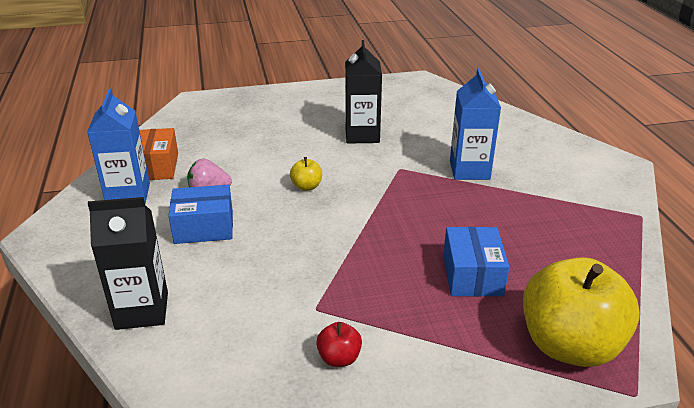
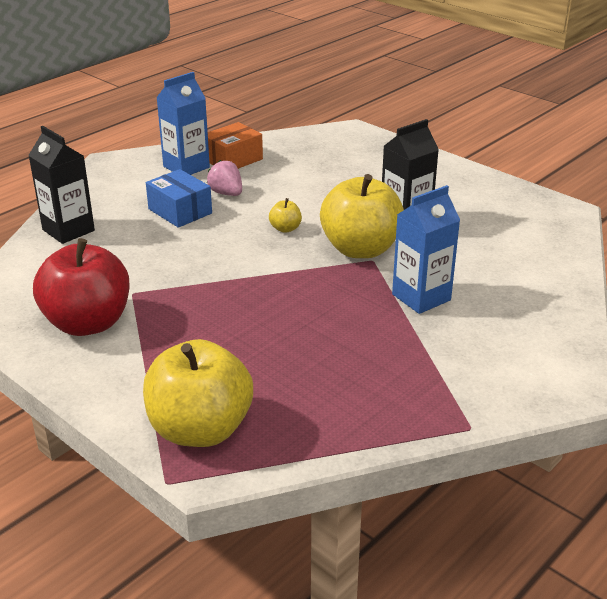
camera: 55 degrees right, 0 degrees up
red apple [316,322,362,367] -> red apple [33,238,130,336], size x2.43
blue box [443,227,509,296] -> none
none -> yellow apple [320,174,404,258]

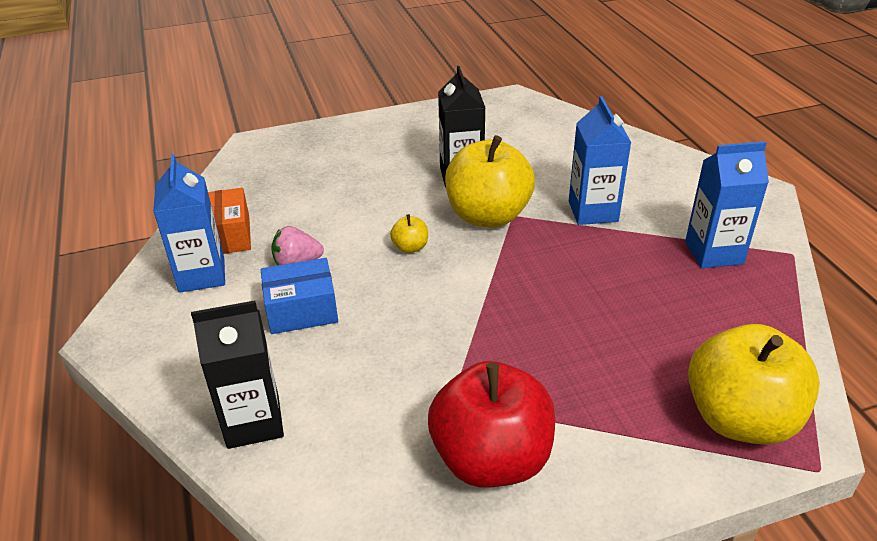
camera: 60 degrees left, 5 degrees up
none -> blue carton [685,141,769,268]

